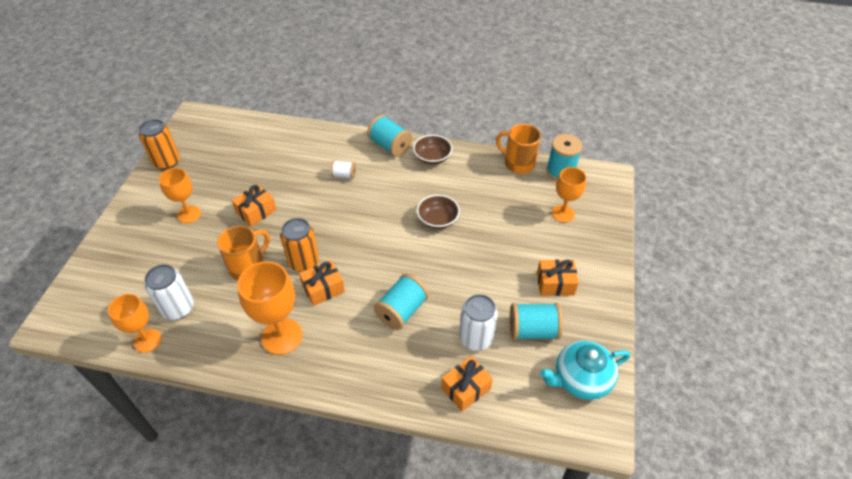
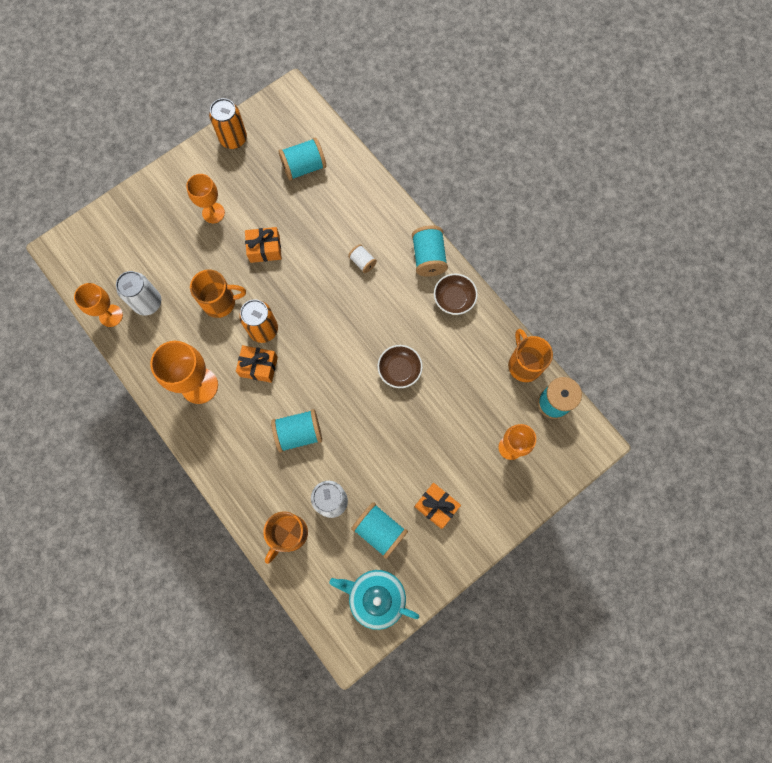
camera: 40 degrees right, 25 degrees up
orange gift [441,356,493,412] -> orange mug [263,511,308,564]
none -> turquoise spool [279,137,326,181]

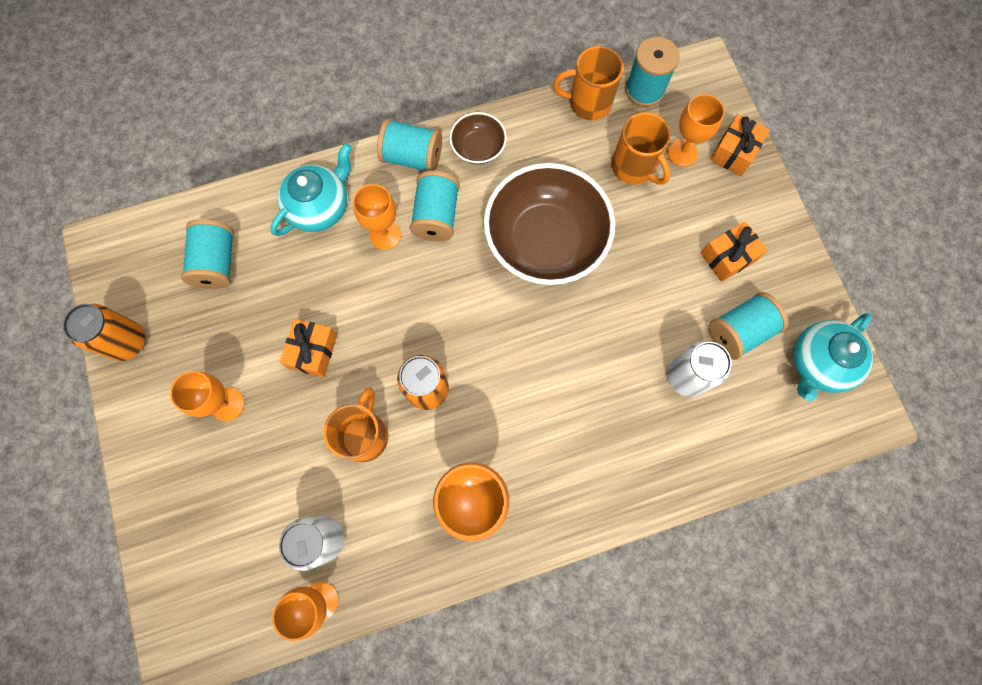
camera: 70 degrees left, 0 degrees up
orange gift [236,345,278,383] -> orange gift moved to [710,114,770,176]
orange mug [263,511,308,564] -> orange mug moved to [612,112,671,185]
turquoise spool [271,409,322,453] -> turquoise spool moved to [410,171,460,241]
white spool [348,244,377,273] -> orange goblet [353,184,401,250]
brown bowl [378,345,423,388] -> brown bowl [484,163,615,285], size x2.12
none -> turquoise teapot [270,143,352,236]

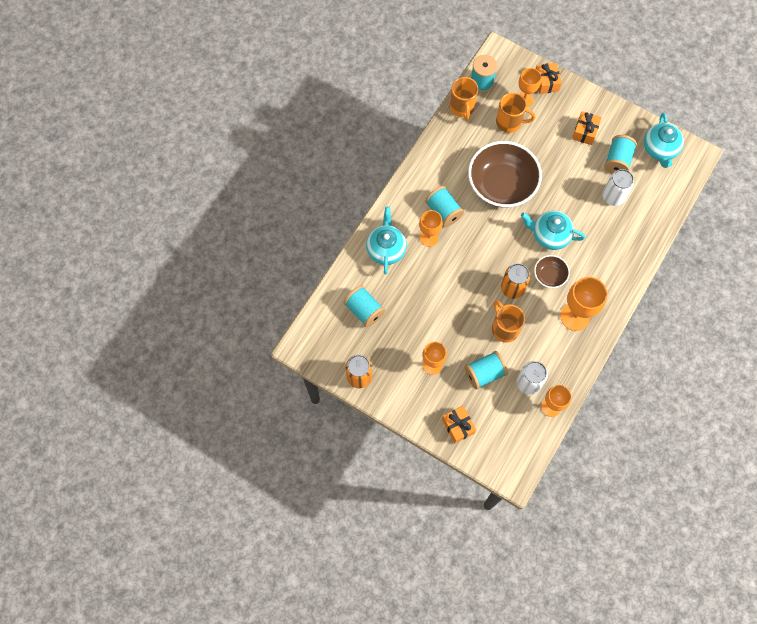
camera: 40 degrees left, 5 degrees down
orange gift [280,319,337,377] -> orange gift moved to [442,406,476,443]
turquoise spool [377,119,442,171] -> turquoise spool moved to [464,351,508,389]
brown bowl [449,112,507,164] -> brown bowl moved to [534,255,570,288]
orange mug [553,46,624,120] -> orange mug turned 60 degrees counterclockwise [449,77,478,120]
none -> turquoise teapot [521,211,585,250]

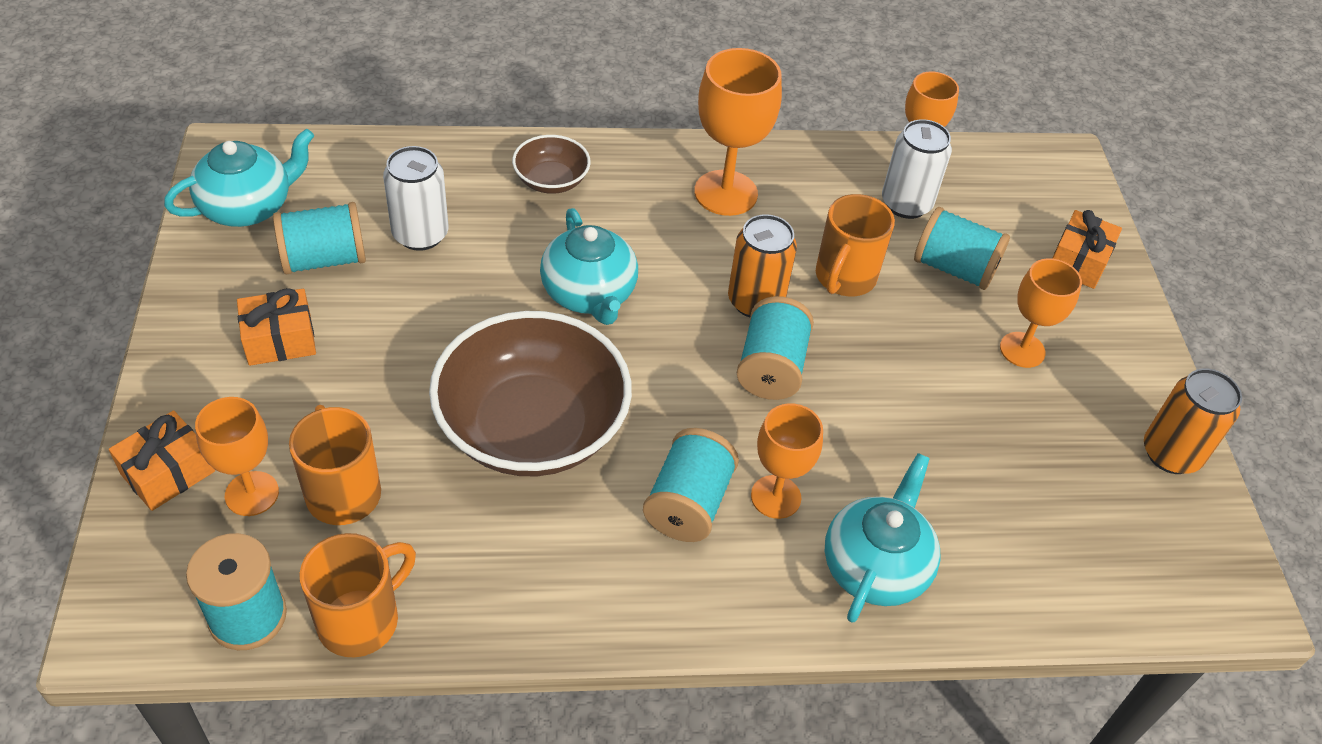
camera: 130 degrees left, 20 degrees down
turquoise spool [343,285,385,328] -> turquoise spool moved to [737,296,814,400]
turquoise teapot [366,207,407,274] -> turquoise teapot turned 150 degrees clockwise [825,453,940,623]
brown bowl [534,255,570,288] -> brown bowl moved to [512,135,591,194]

